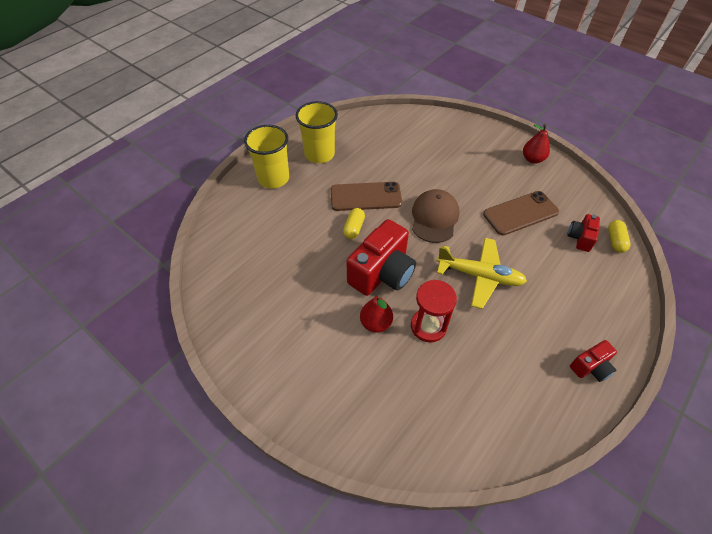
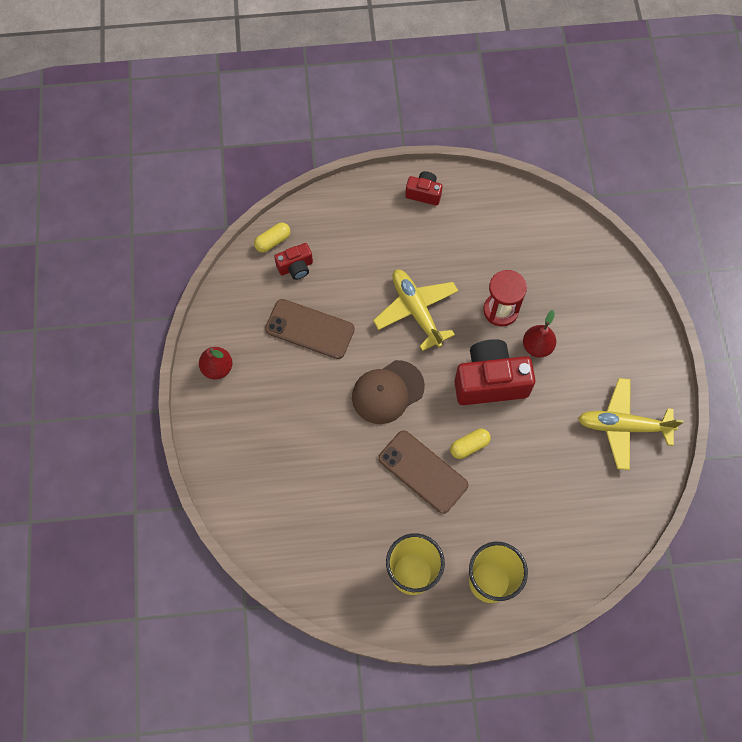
camera: 135 degrees left, 15 degrees up
none -> yellow plane [578,378,684,470]

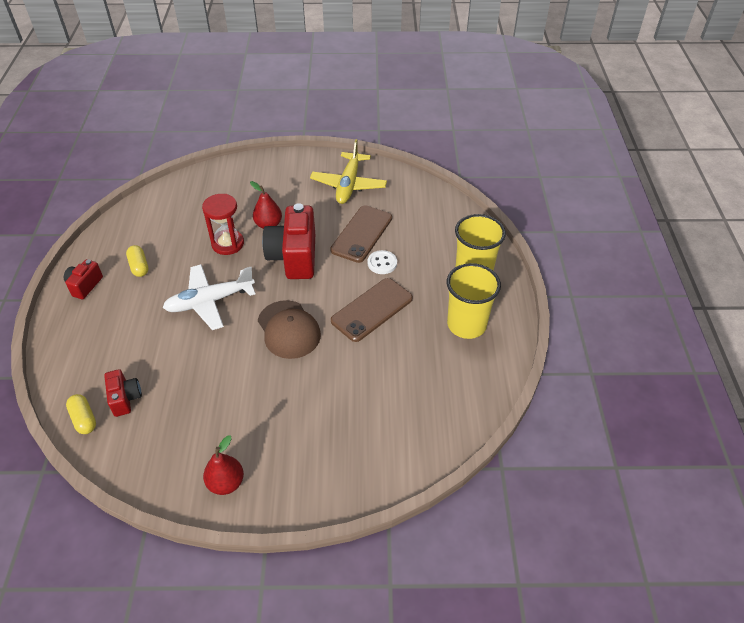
camera: 85 degrees left, 20 degrees down
brown phone [265,299,355,359] -> brown phone moved to [330,205,392,263]
yellow plane [373,270,458,351] -> white plane [163,264,256,330]
yellow capsule [450,429,491,459] -> yellow capsule moved to [126,245,149,277]
none -> white button [367,250,397,274]

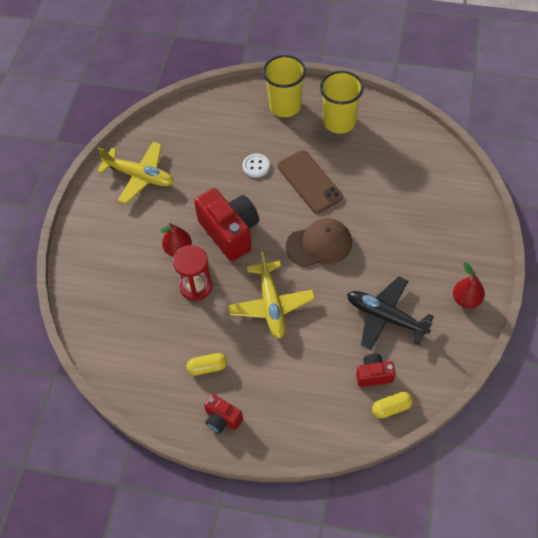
camera: 75 degrees left, 10 degrees up
white plane [163,264,256,330] -> yellow plane [228,252,315,339]
red camera [262,203,315,279] -> red camera turned 135 degrees counterclockwise [194,188,259,261]
brown phone [330,205,392,263] -> none
none -> black plane [347,277,434,350]

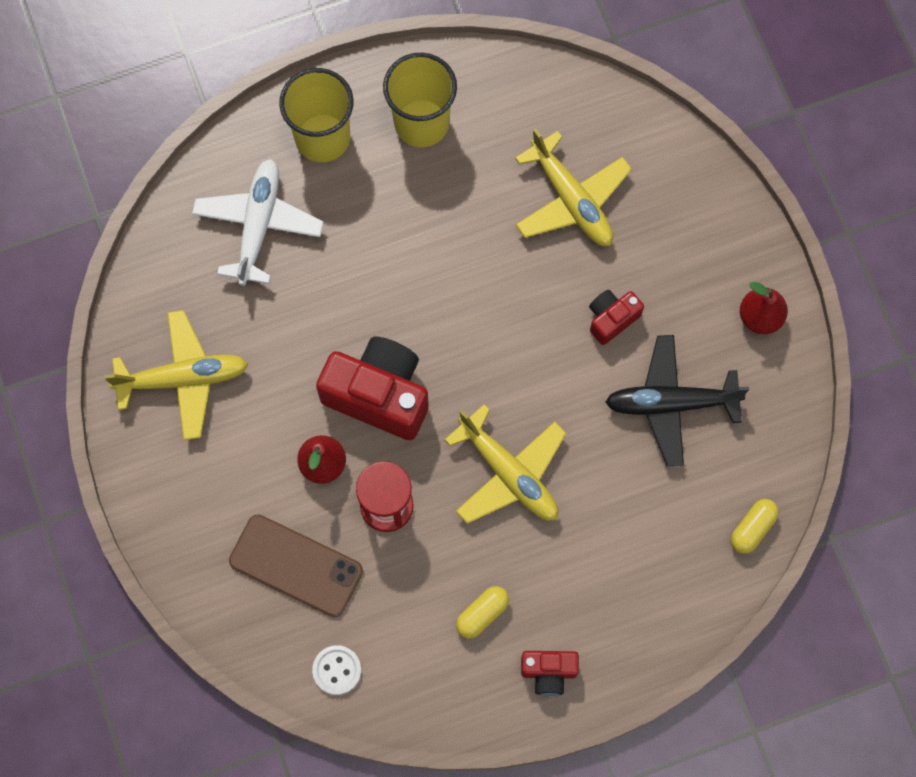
camera: 35 degrees left, 15 degrees up
white button [243,154,270,178] -> white button moved to [312,645,361,695]
brown phone [278,150,343,213] -> brown phone moved to [229,514,363,617]
brown cap [286,218,352,267] -> none
red camera [356,354,396,387] -> red camera moved to [589,290,644,345]
none -> white plane [192,159,324,286]
none -> yellow plane [515,128,632,246]

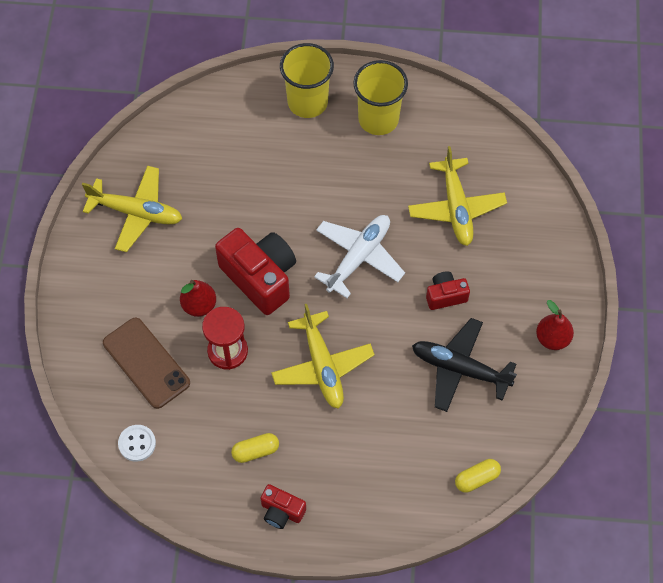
camera: 25 degrees right, 10 degrees down
white plane [192,159,324,286] -> white plane moved to [314,215,405,298]

